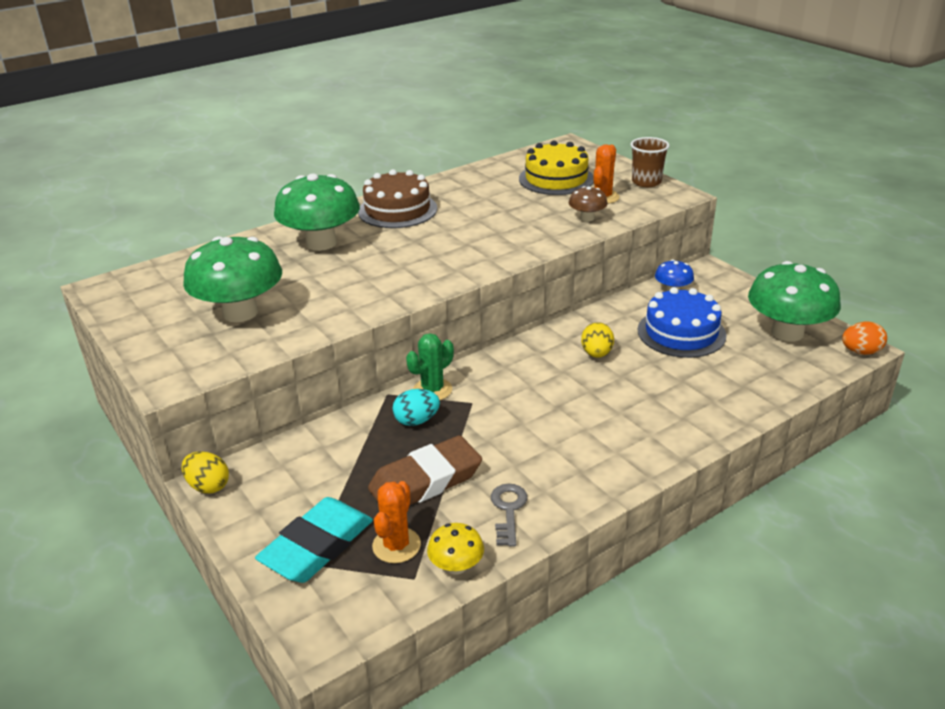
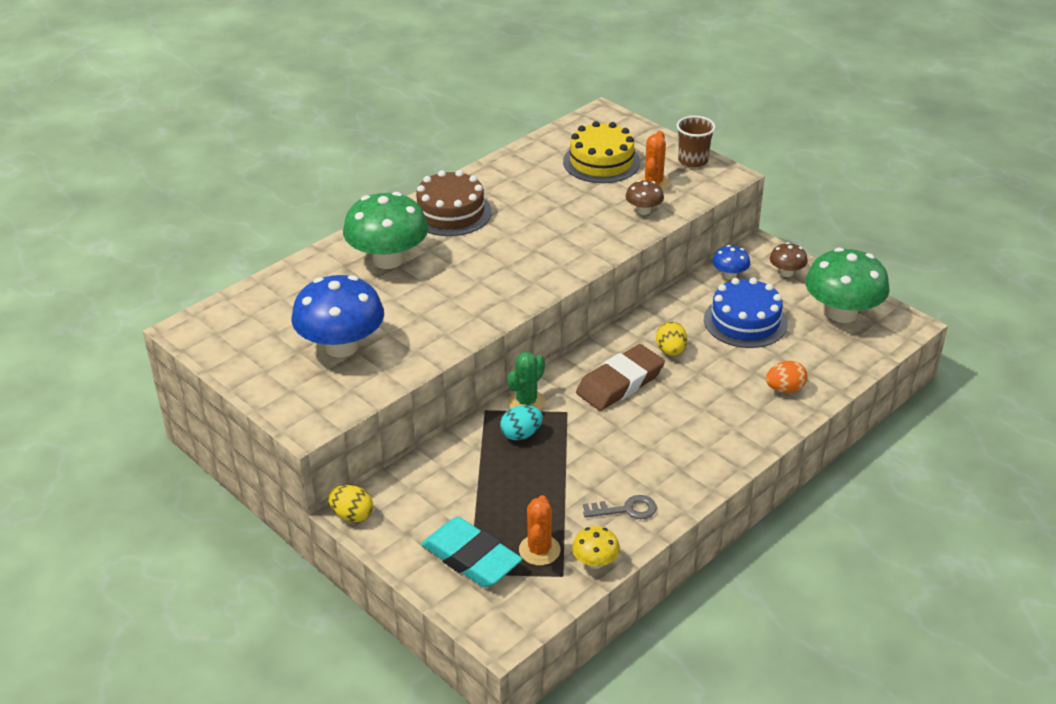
camera: 10 degrees left, 5 degrees up
green mushroom [183,236,282,322] -> blue mushroom [292,275,384,357]
turquoise eraser [255,497,373,583] -> turquoise eraser turned 75 degrees counterclockwise [421,517,522,588]
brown eraser [368,435,482,505] -> brown eraser moved to [576,344,665,411]
grey key [491,484,528,547] -> grey key turned 90 degrees clockwise [583,495,657,519]
orange egg [842,322,887,355] -> orange egg moved to [766,361,807,393]
none -> brown mushroom [770,242,808,277]

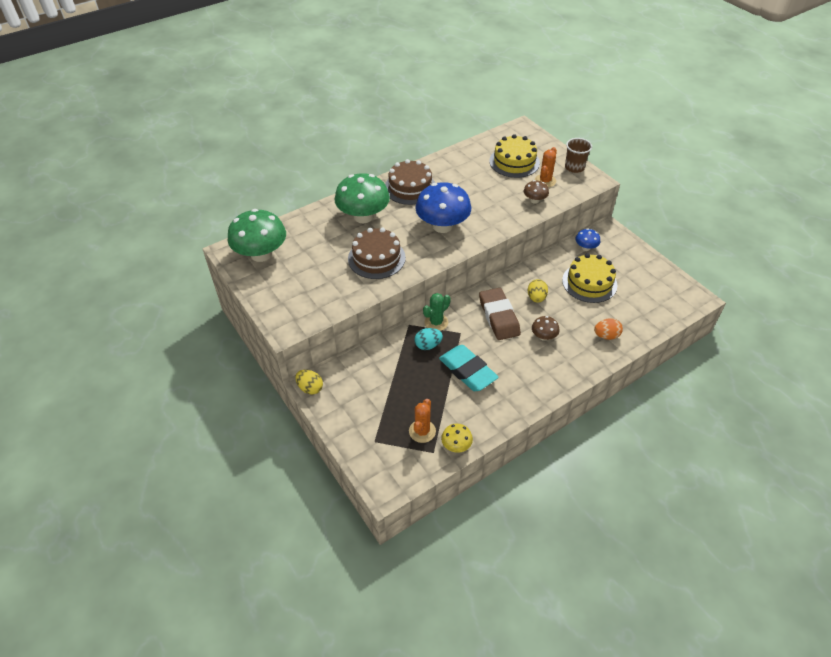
camera: 10 degrees right, 10 degrees up
blue mushroom [292,275,384,357] -> blue mushroom moved to [415,182,471,233]
turquoise eraser [421,517,522,588] -> turquoise eraser moved to [439,345,499,391]
brown eraser [576,344,665,411] -> brown eraser turned 75 degrees counterclockwise [479,288,521,340]
grey key [583,495,657,519] -> none
blue cake [704,278,788,348] -> yellow cake [562,253,617,303]
brown mushroom [770,242,808,277] -> brown mushroom moved to [532,316,560,341]
green mushroom [805,248,890,323] -> green mushroom moved to [227,209,286,262]
none -> brown cake [348,227,406,279]

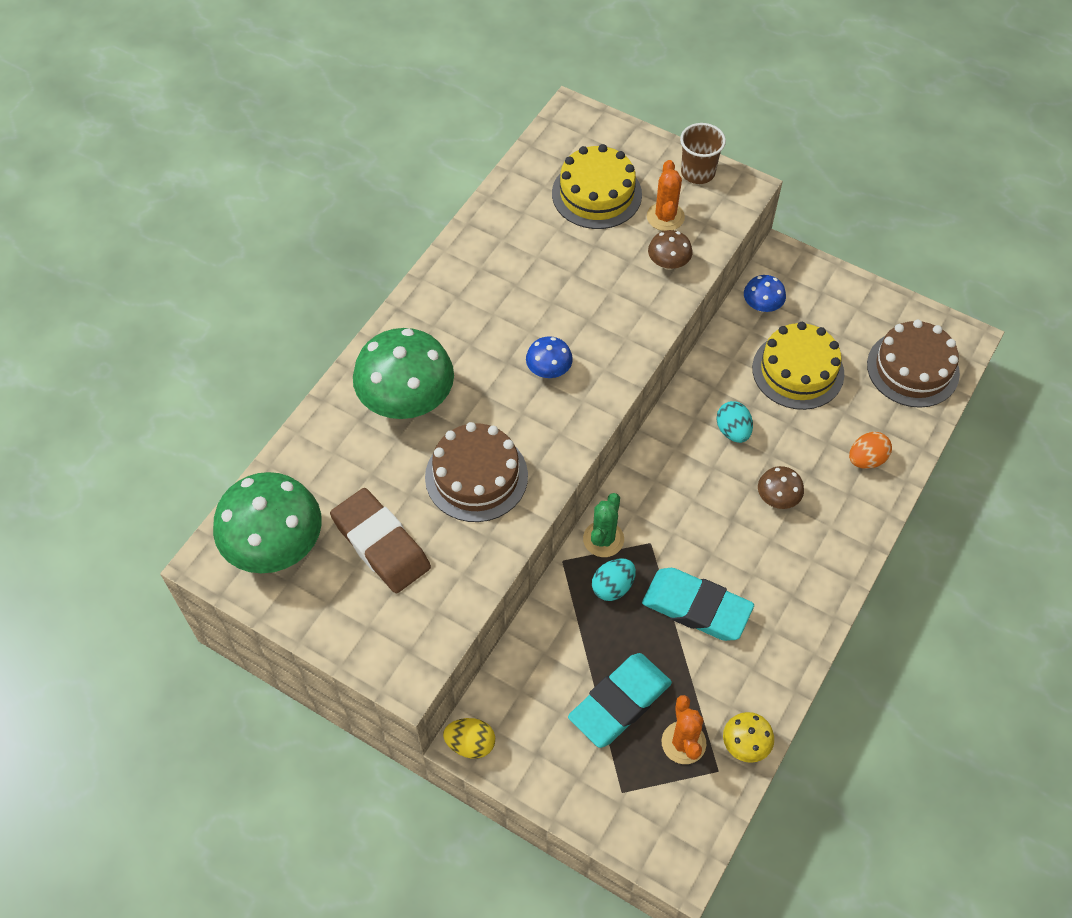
camera: 25 degrees left, 10 degrees up
brown cake [385,159,435,205] -> brown cake moved to [867,320,960,408]
blue mushroom [415,182,471,233] -> blue mushroom [526,336,573,378], size x0.48
brown eraser [479,288,521,340] -> brown eraser moved to [330,488,431,593]
yellow egg [528,279,548,303] -> turquoise egg [716,401,753,443]
none -> turquoise eraser [568,653,672,748]

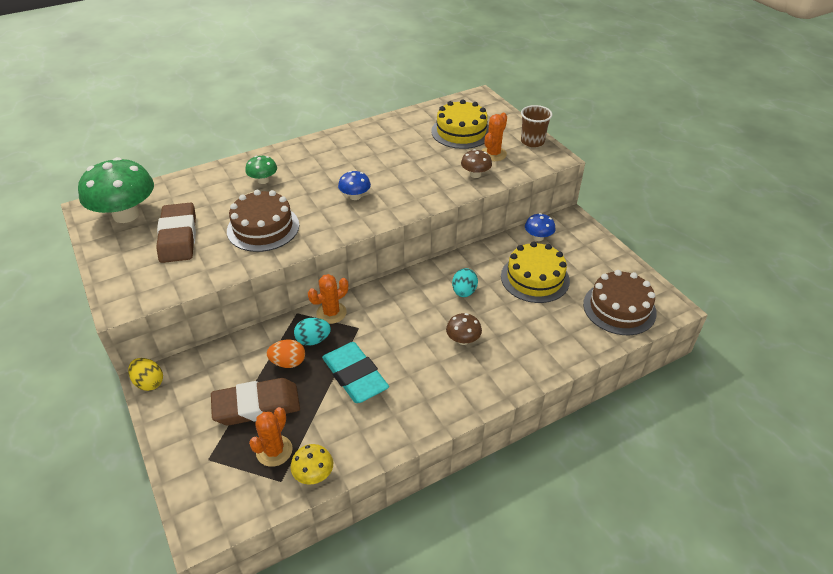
camera: 30 degrees right, 15 degrees down
green mushroom [353,328,454,419] -> green mushroom [245,156,277,184], size x0.48
turquoise eraser [568,653,672,748] -> brown eraser [211,378,300,425]
green cactus [583,493,624,557] -> orange cactus [308,274,348,324]
orange egg [849,432,892,469] -> orange egg moved to [267,340,305,368]

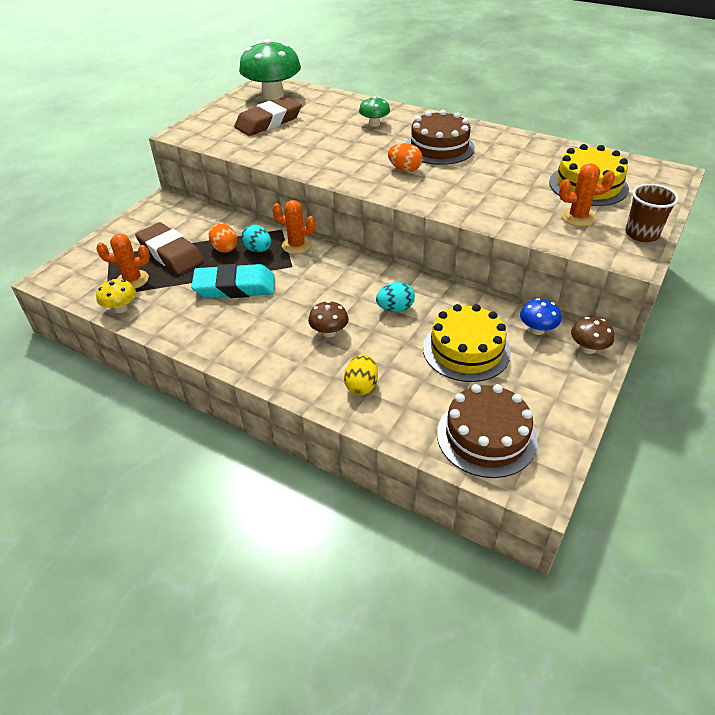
camera: 60 degrees right, 0 degrees up
yellow egg [128,358,163,391] -> yellow egg moved to [344,354,378,395]
brown cake [227,190,299,252] -> brown cake moved to [406,110,475,165]
turquoise eraser [322,342,389,403] -> turquoise eraser turned 60 degrees clockwise [191,264,275,298]
blue mushroom [338,171,371,200] -> orange egg [388,143,423,172]
brown mushroom [461,149,492,178] -> brown mushroom moved to [571,317,614,354]

